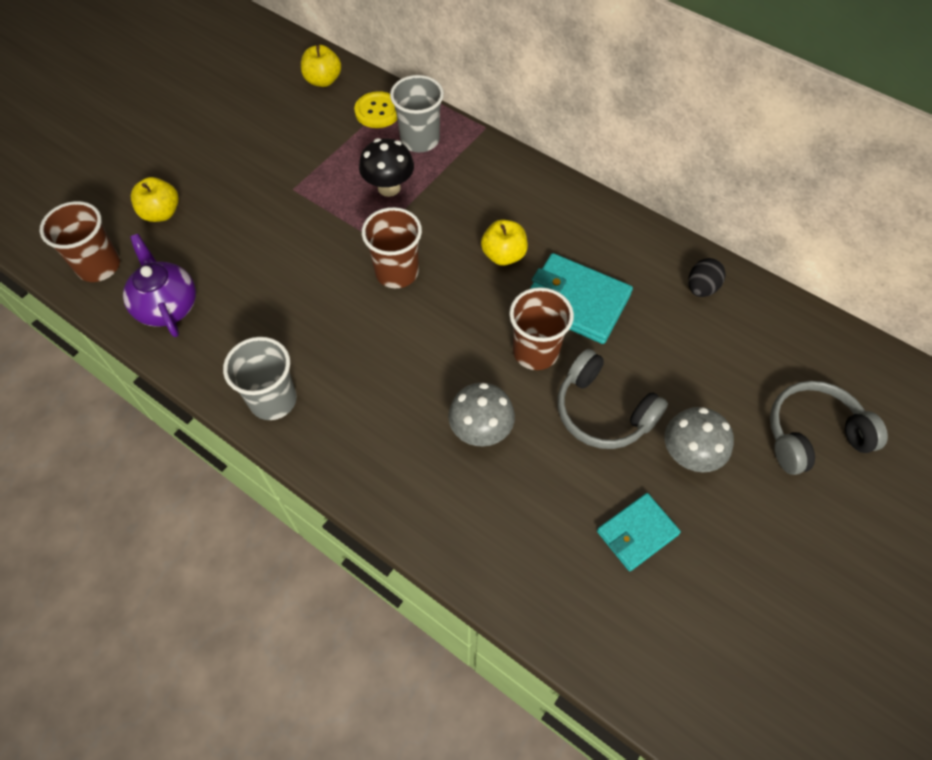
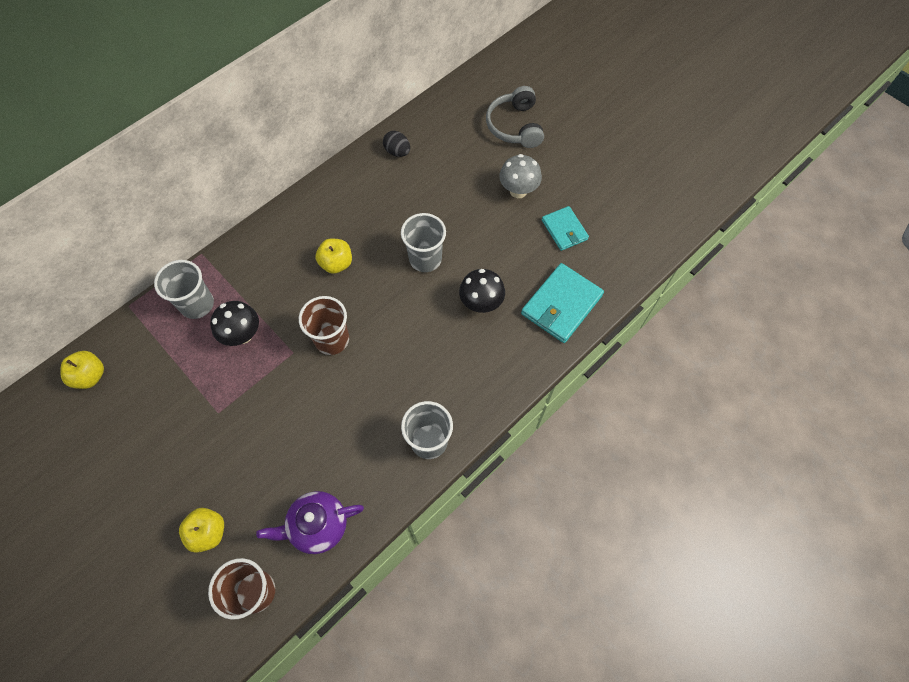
camera: 80 degrees left, 5 degrees up
yellow button [354,91,397,128] -> none
grey mushroom [448,383,515,447] -> black mushroom [459,269,505,313]
brown cup [509,287,574,370] -> grey cup [401,213,446,272]
turquoise wallet [530,253,633,344] -> turquoise wallet moved to [521,263,604,343]
grey headphones [558,349,668,449] -> none

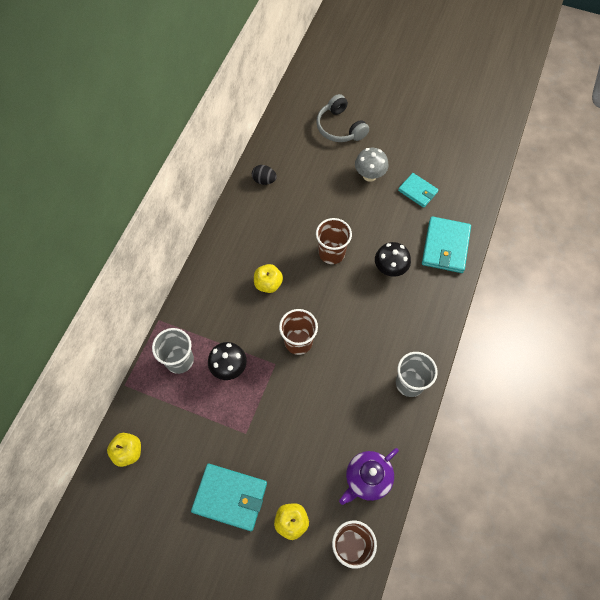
camera: 25 degrees left, 0 degrees up
grey cup [401,213,446,272] -> brown cup [316,218,352,264]
none -> turquoise wallet [191,464,267,531]

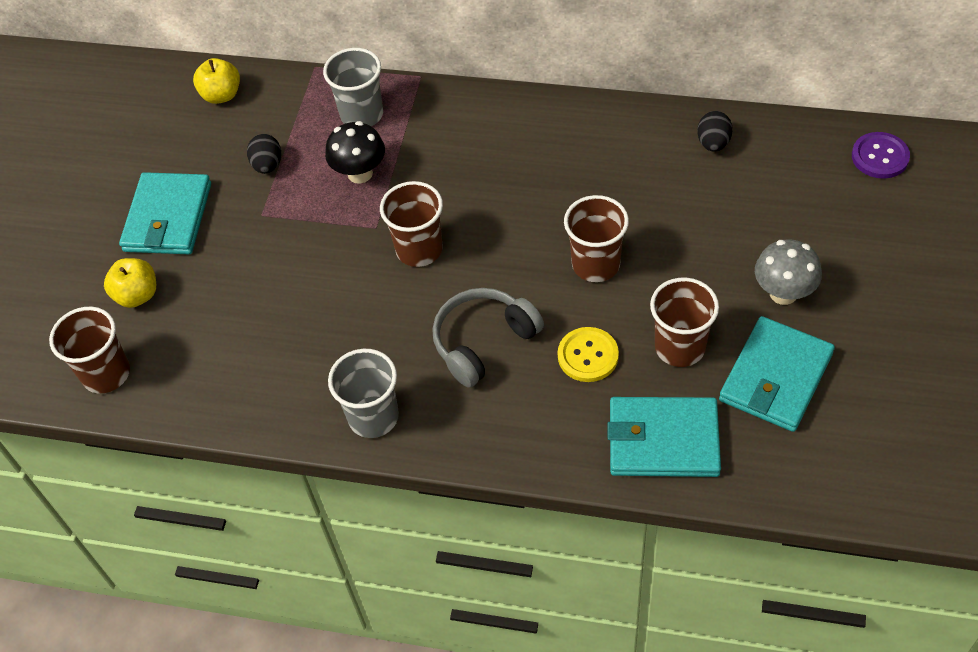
camera: 85 degrees right, 10 degrees down
yellow apple [254,264,283,293] -> none
grey headphones [316,94,369,142] -> grey headphones moved to [432,288,544,388]
purple teapot [339,448,399,505] -> none
black mushroom [375,242,411,277] -> yellow button [558,327,619,382]
turquoise wallet [398,173,439,208] -> turquoise wallet [719,316,835,432], size x1.60
none -> black egg [247,134,281,174]
none -> brown cup [650,277,719,367]
none -> purple button [852,132,910,179]

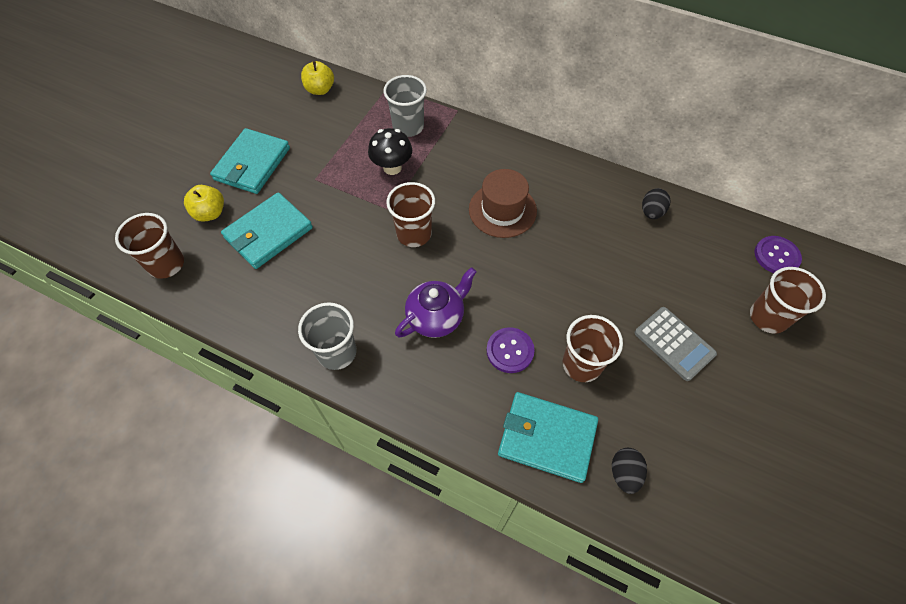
camera: 10 degrees right, 5 degrees up
black egg [247,134,281,174] -> black egg moved to [612,448,647,494]
grey headphones [432,288,544,388] -> purple teapot [395,267,477,338]
yellow button [558,327,619,382] -> purple button [487,328,535,373]
brown cup [564,195,629,282] -> brown cup moved to [750,267,826,334]
turquoise wallet [719,316,835,432] -> turquoise wallet moved to [221,192,313,269]
grey mushroom [755,239,822,305] -> grey calculator [635,307,717,381]
none -> brown hat [469,169,537,238]

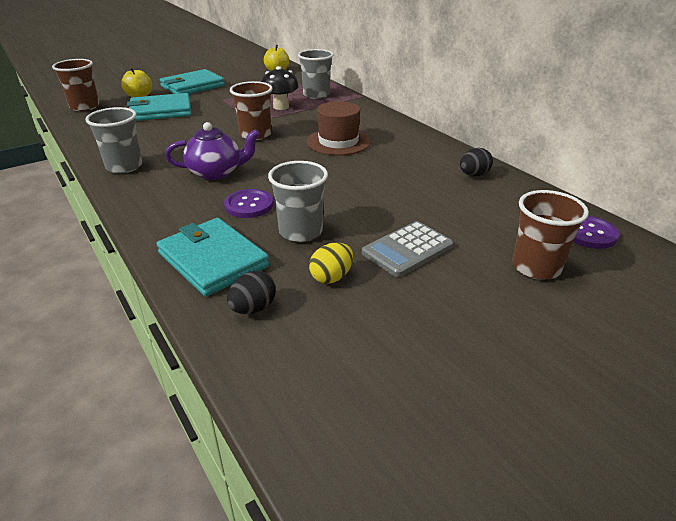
camera: 30 degrees right, 25 degrees down
brown cup [563,315,623,382] -> grey cup [268,161,328,242]
grey calculator [635,307,717,381] -> grey calculator turned 60 degrees clockwise [362,221,453,277]
none -> yellow egg [309,243,353,284]

